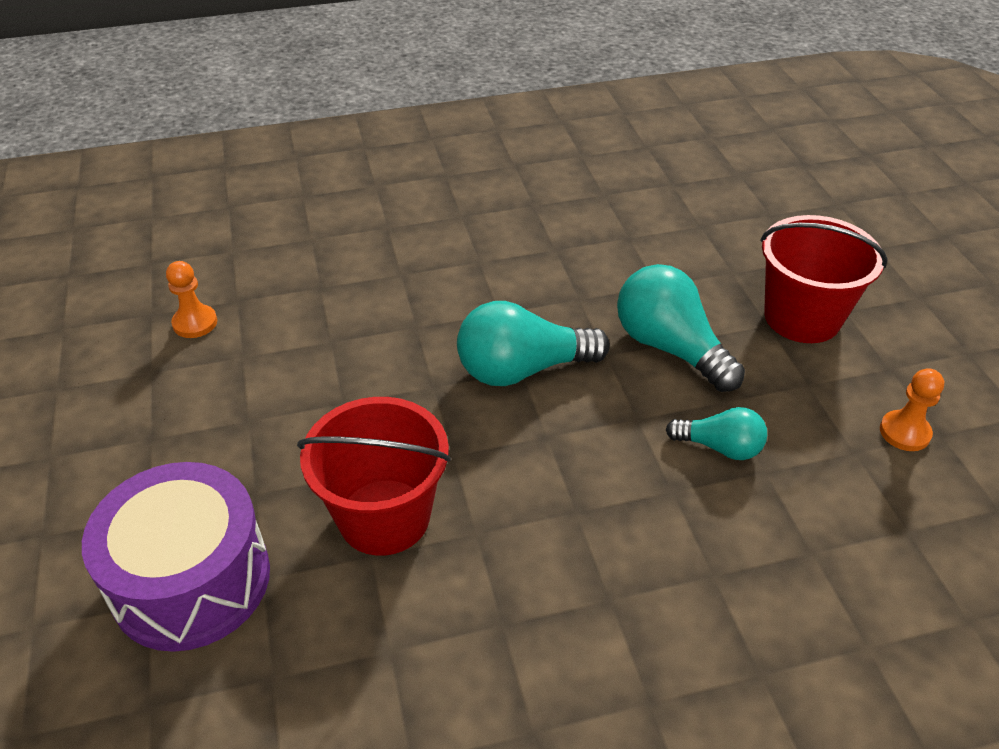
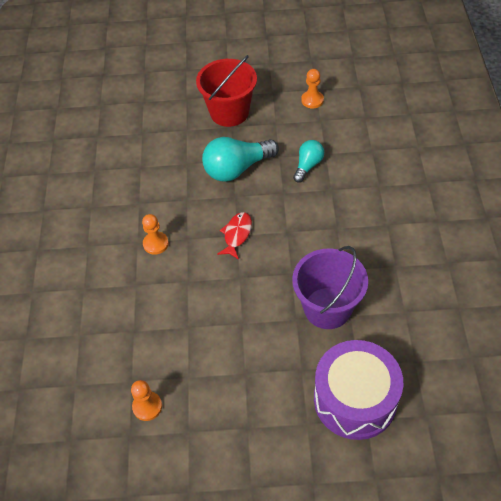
camera: 75 degrees left, 10 degrees up
red bucket [297,397,451,556] -> purple bucket [292,246,368,329]
turquoise light bulb [457,301,610,386] -> red fish [217,212,252,260]
none -> orange pawn [142,214,169,255]

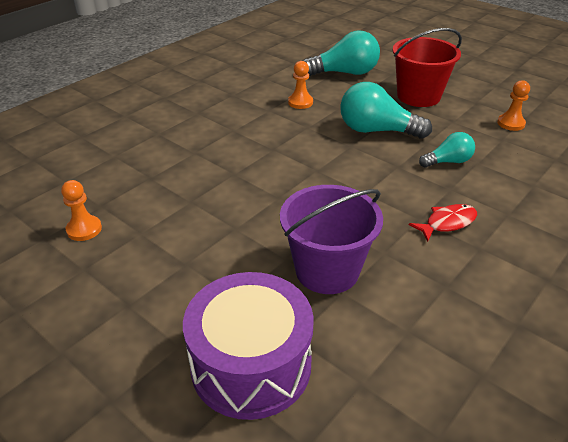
camera: 40 degrees right, 15 degrees down
orange pawn [142,214,169,255] -> orange pawn moved to [288,61,313,109]
red fish [217,212,252,260] -> red fish moved to [409,204,477,242]
none -> turquoise light bulb [303,30,380,76]

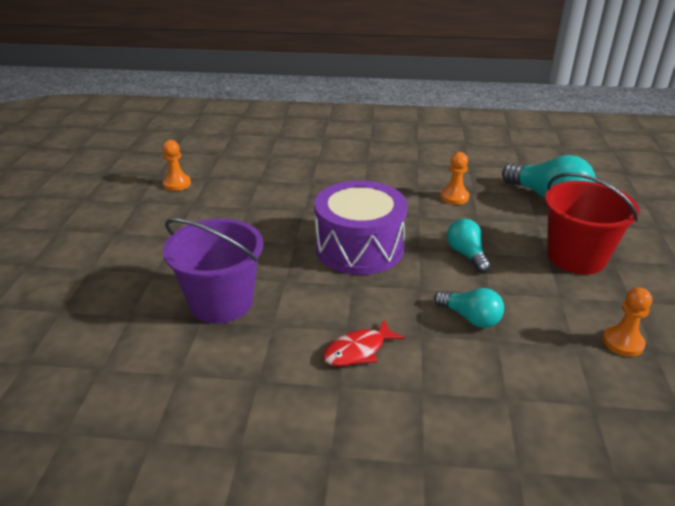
camera: 55 degrees right, 5 degrees down
purple drum [183,272,314,420] -> purple drum moved to [314,180,407,275]
turquoise light bulb [340,82,432,139] -> turquoise light bulb [447,218,490,273], size x0.58
red fish [409,204,477,242] -> red fish turned 120 degrees clockwise [323,319,405,366]

